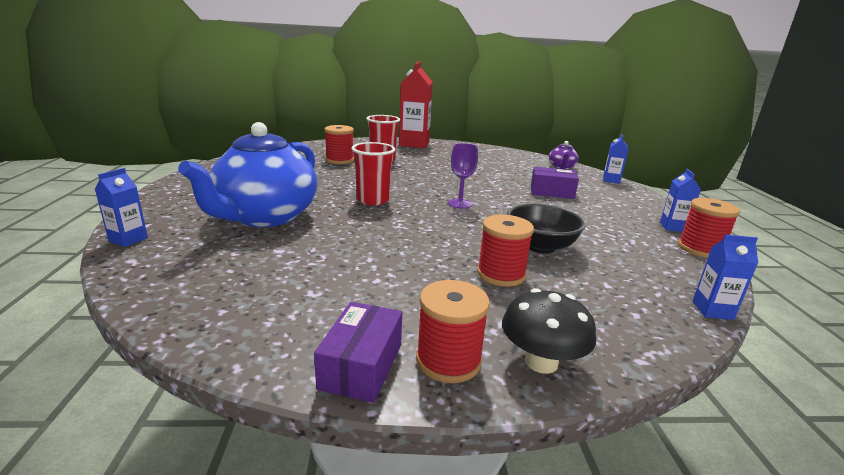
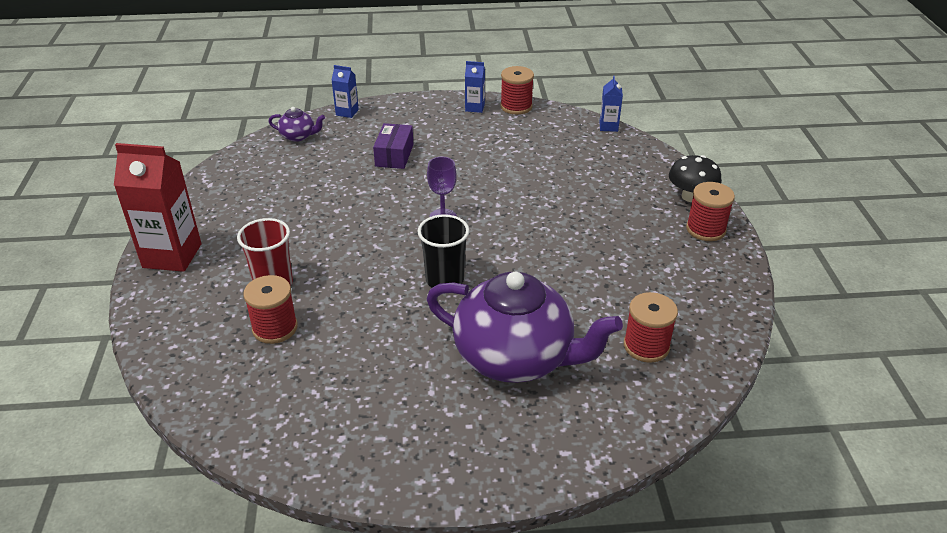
camera: 90 degrees left, 15 degrees up
blue carton [95,168,148,247] -> none
blue teapot [178,122,317,227] -> purple teapot [427,272,623,383]
purple box [314,302,402,403] -> none
red cup [352,142,395,205] -> black cup [418,214,469,288]
red spool [477,215,534,287] -> red spool moved to [624,292,678,363]
black bowl [507,204,586,254] -> none

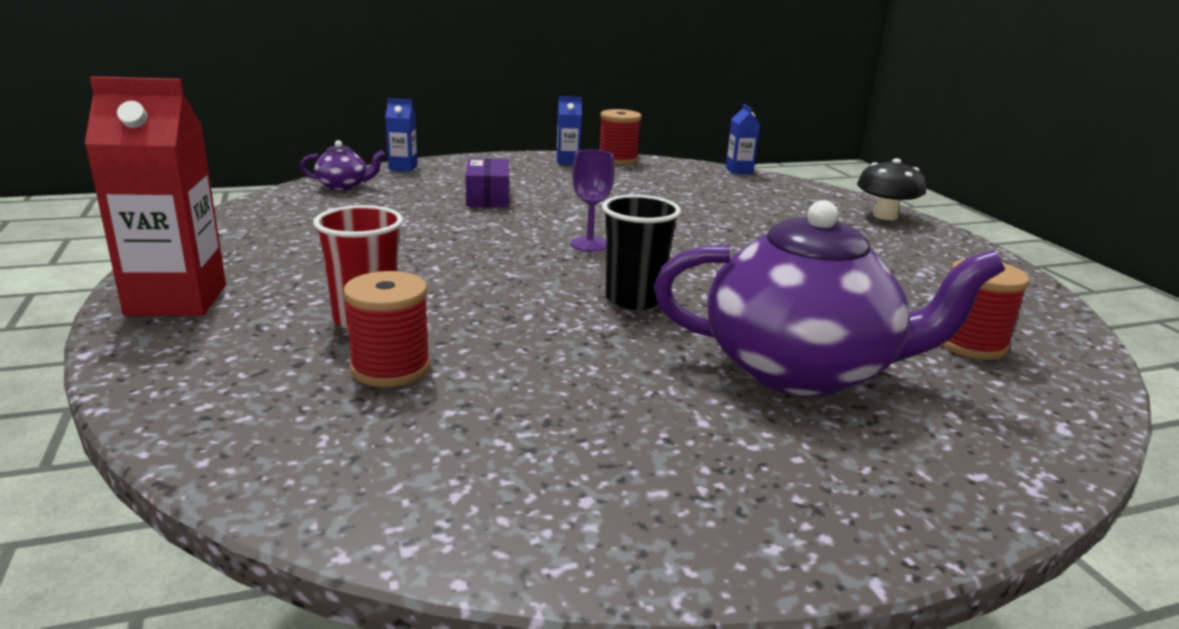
camera: 15 degrees left, 15 degrees down
red spool [686,182,735,241] -> none

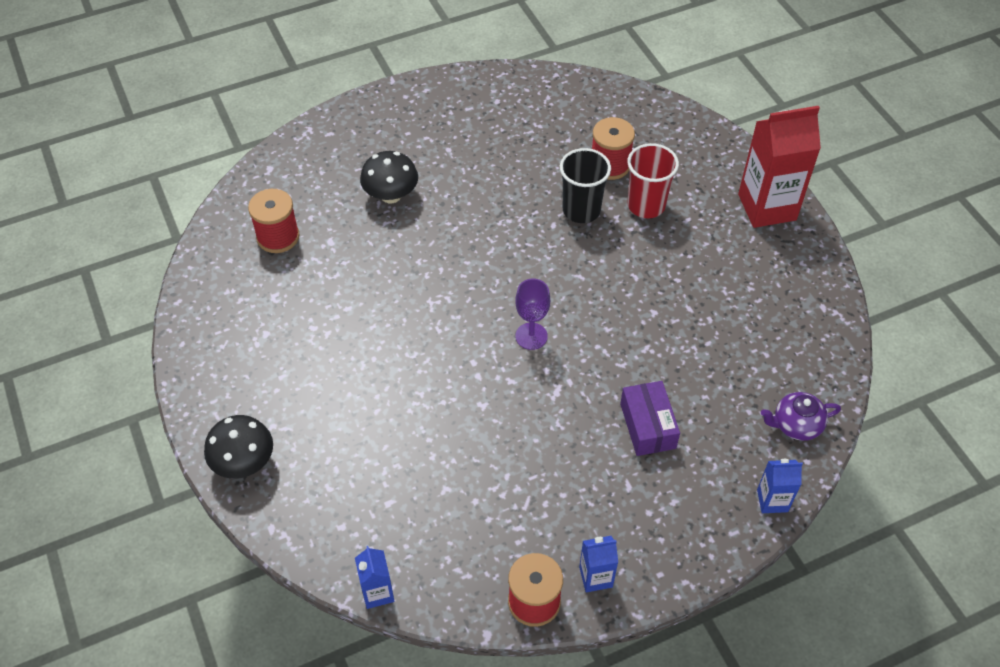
camera: 175 degrees right, 30 degrees up
black cup [602,195,681,310] -> black cup moved to [560,148,611,223]
purple teapot [654,200,1005,397] -> black mushroom [360,151,418,203]

